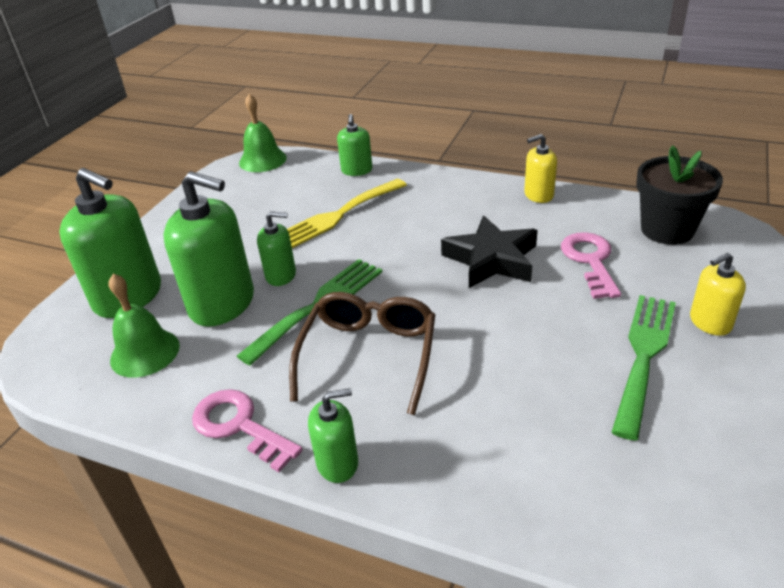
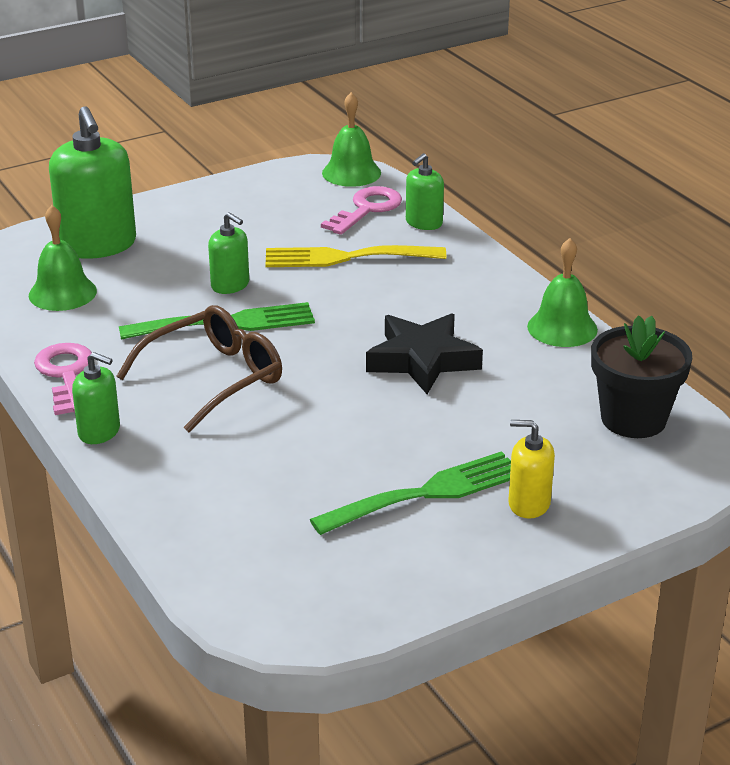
camera: 35 degrees right, 5 degrees down
green soap dispenser [163,171,254,327] -> none
yellow soap dispenser [524,134,557,203] -> green bell [527,238,598,347]
pink key [561,232,621,299] -> pink key moved to [321,186,402,235]

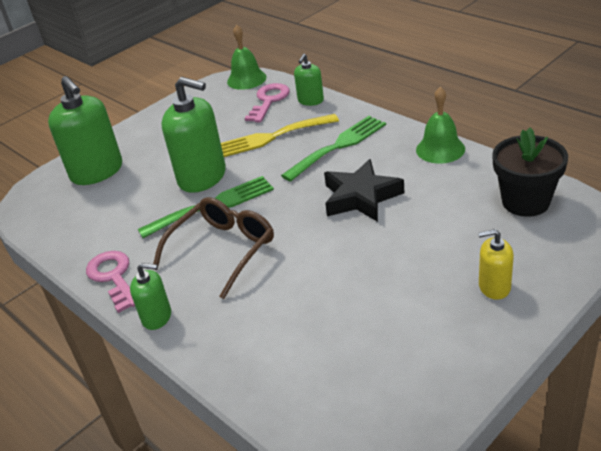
camera: 10 degrees left, 5 degrees up
green bell [29,205,97,311] -> none
green soap dispenser [208,212,249,294] -> green soap dispenser [161,77,226,193], size x1.91
green fork [310,451,511,535] -> green fork moved to [281,116,386,182]

